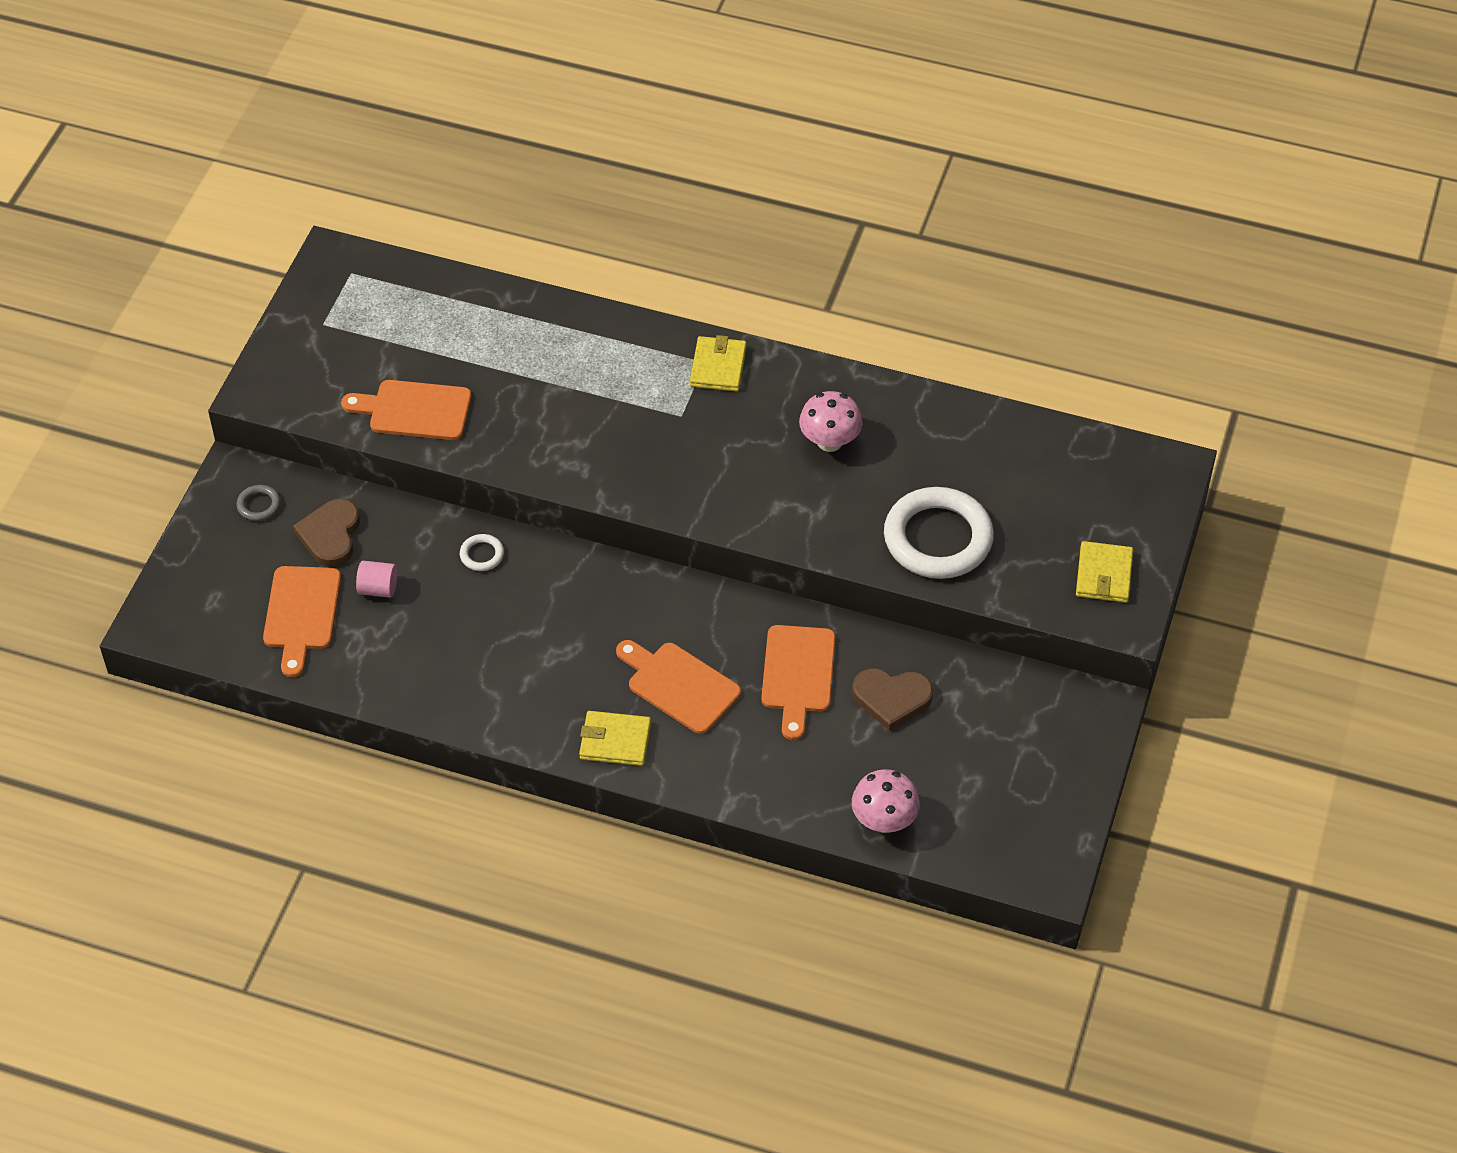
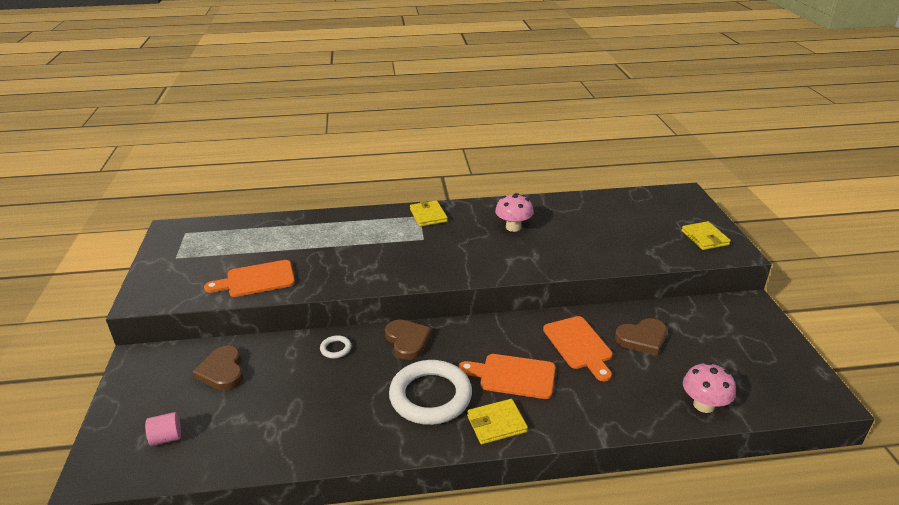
camera: 25 degrees left, 20 degrees down
grey ring [236,485,281,521] -> none
orange cutting board [263,566,341,677] -> none
pink cylinder [356,561,397,598] -> pink cylinder moved to [145,412,181,446]
white ring [884,487,994,579] -> white ring moved to [389,360,472,425]
none -> brown heart [385,319,431,360]

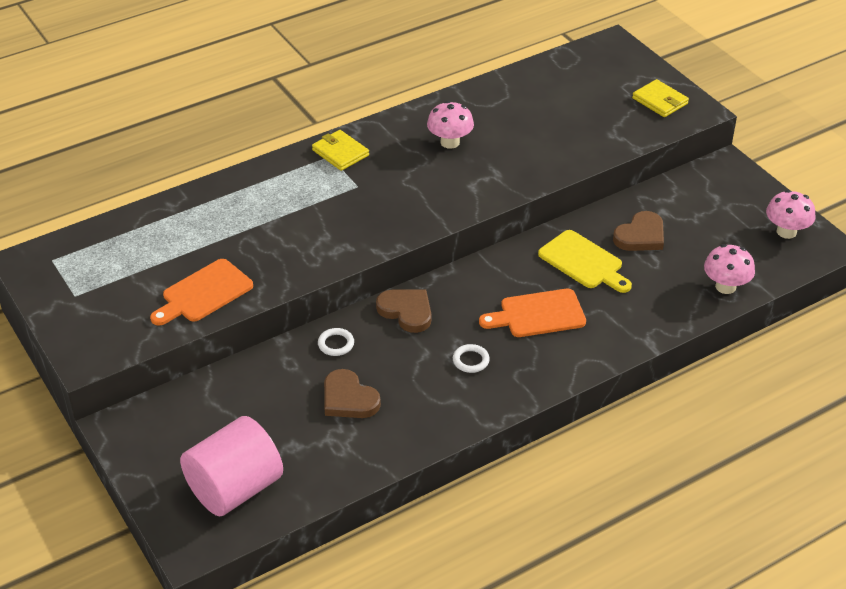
camera: 25 degrees left, 10 degrees up
pink cylinder [145,412,181,446] -> pink cylinder [180,416,283,516], size x2.40
brown heart [193,346,244,390] -> brown heart moved to [324,369,381,418]
white ring [389,360,472,425] -> white ring [453,344,490,373], size x0.41
yellow wallet [467,399,528,444] -> none
orange cutting board [543,316,613,381] -> yellow cutting board [538,230,632,293]
none -> pink mushroom [766,190,815,239]

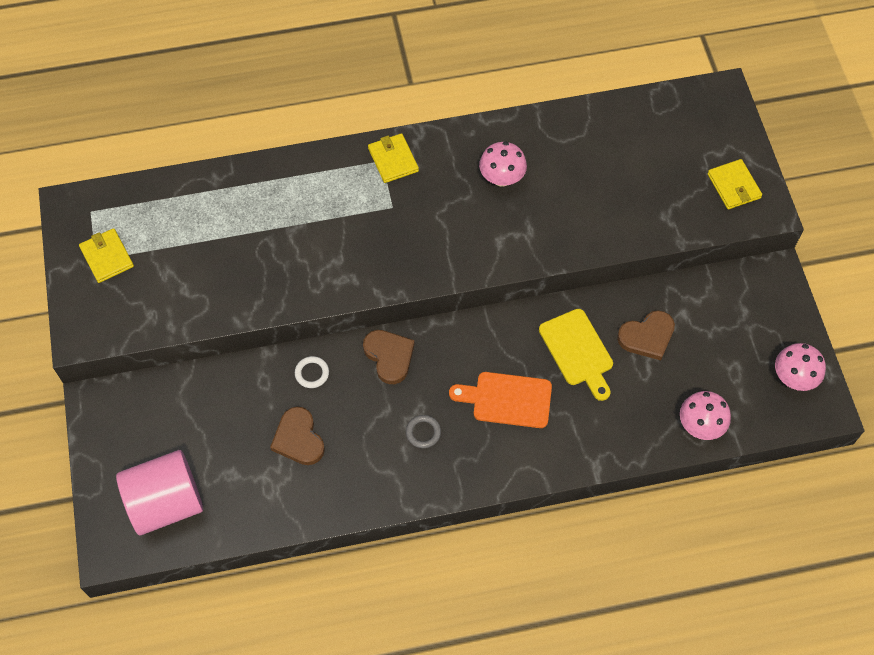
camera: 20 degrees right, 20 degrees up
orange cutting board [150,259,253,326] -> none
white ring [453,344,490,373] -> grey ring [406,415,441,448]
none -> yellow wallet [79,228,134,283]

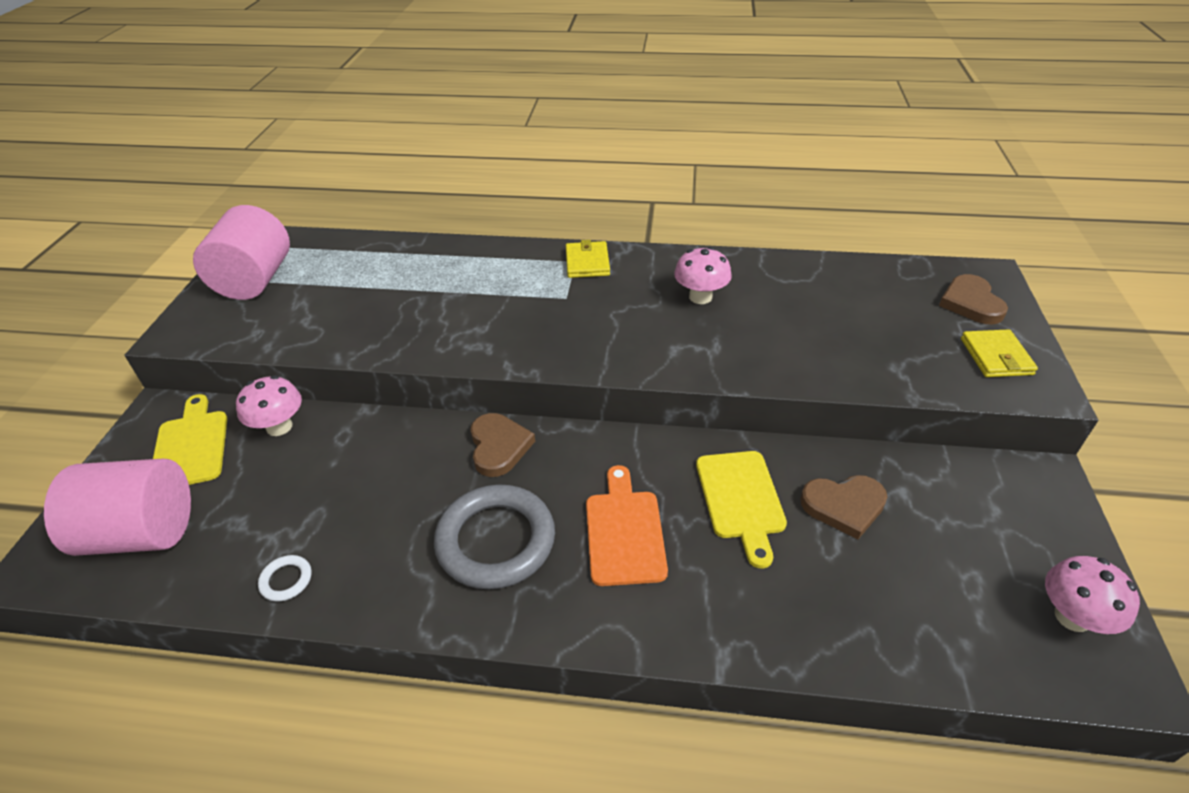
camera: 20 degrees right, 20 degrees down
yellow wallet [79,228,134,283] -> pink cylinder [193,205,290,300]
brown heart [270,407,325,465] -> brown heart moved to [939,274,1008,324]
white ring [295,356,329,388] -> white ring moved to [258,555,312,602]
grey ring [406,415,441,448] -> grey ring [434,484,555,589], size x2.42
orange cutting board [449,372,552,428] -> orange cutting board turned 60 degrees clockwise [586,465,668,586]
pink mushroom [680,391,731,440] -> pink mushroom moved to [236,375,302,436]
none -> yellow cutting board [153,394,227,485]

